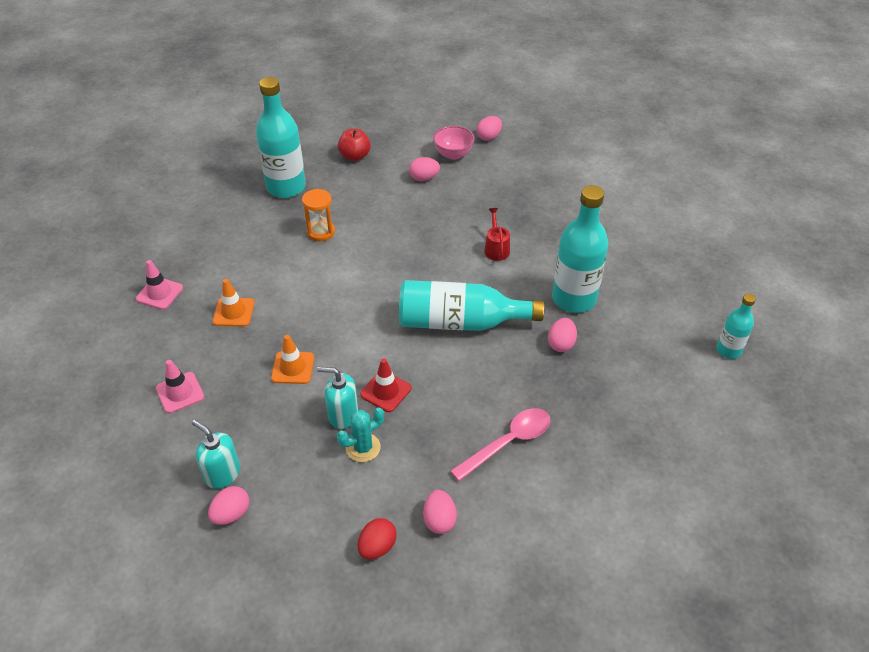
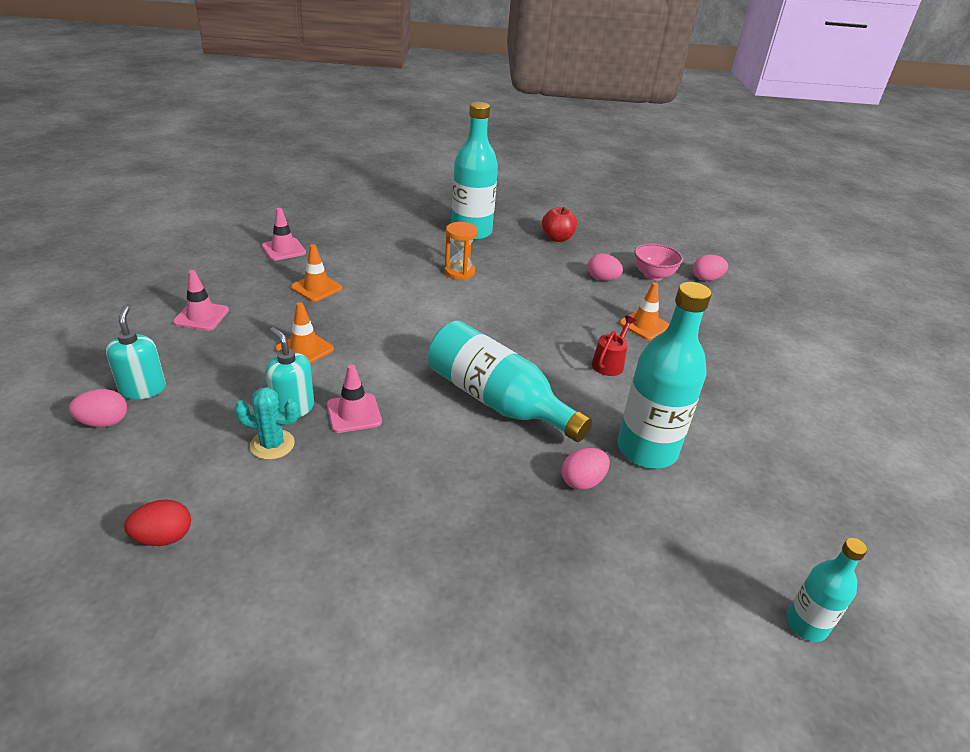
camera: 35 degrees right, 10 degrees down
red traffic cone [360,358,411,412] -> pink traffic cone [327,364,382,433]
pink egg [423,490,457,534] -> none
pink spoon [450,408,551,482] -> none
none -> orange traffic cone [619,282,669,340]

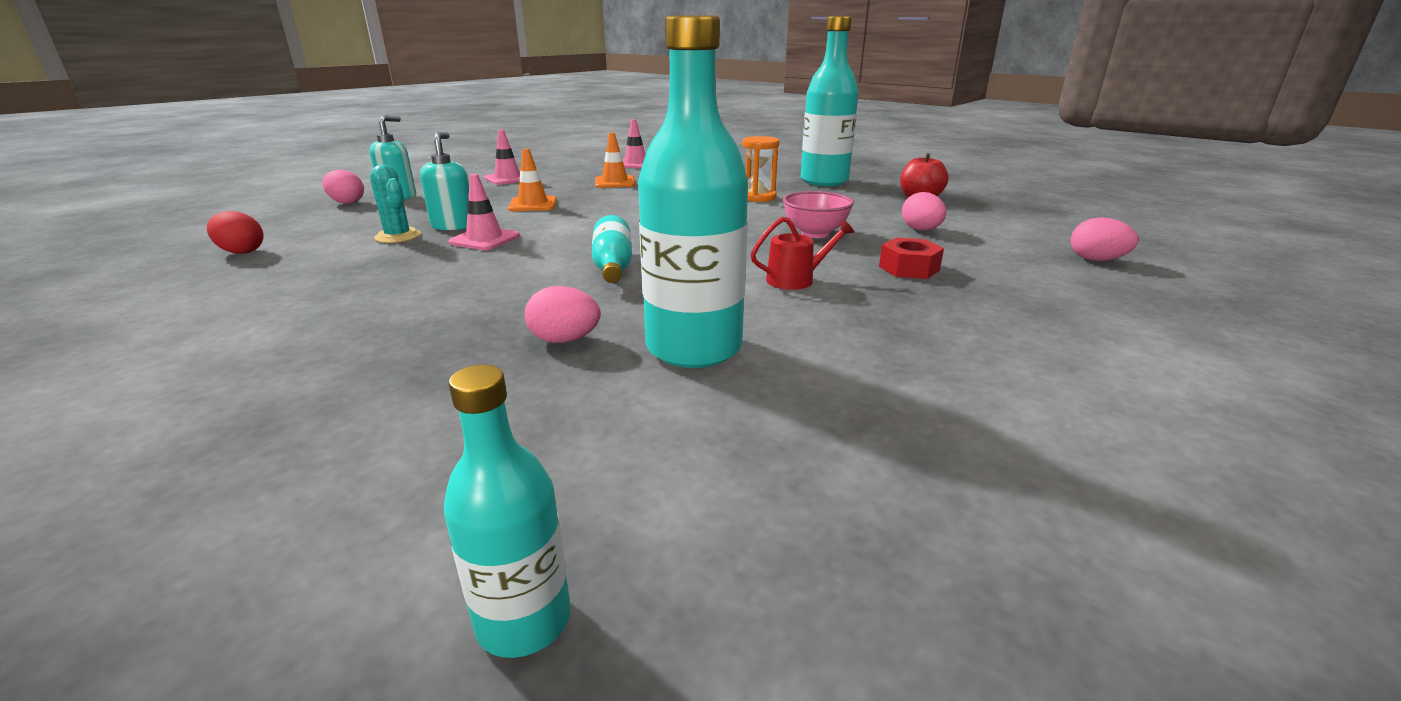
camera: 45 degrees right, 10 degrees down
turquoise bottle [428,321,592,442] -> turquoise bottle [592,215,632,283], size x0.53
orange traffic cone [619,282,669,340] -> red nut [879,238,944,279]
pink bowl [634,243,683,281] -> pink bowl moved to [783,191,854,238]

